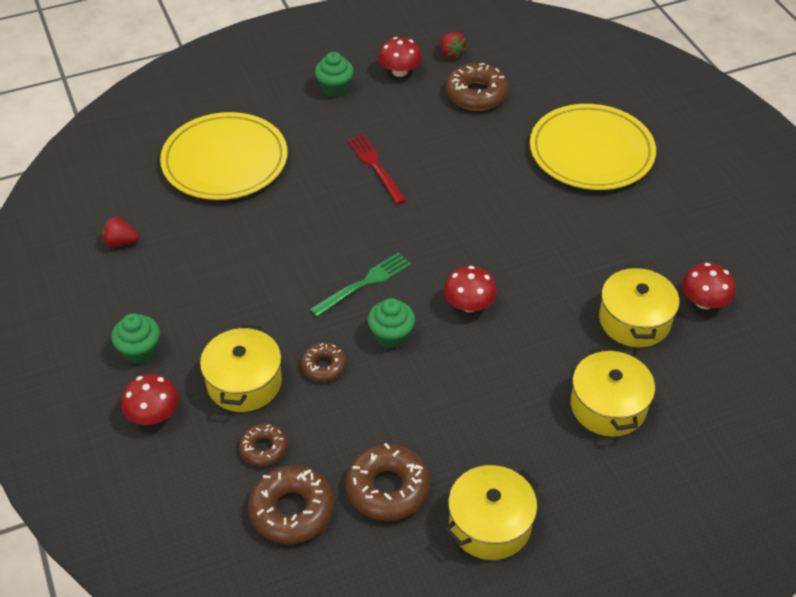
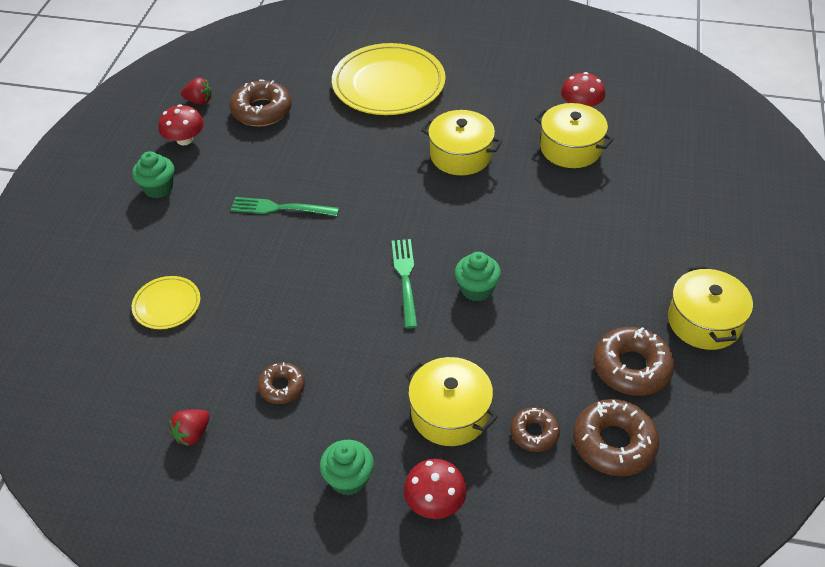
camera: 55 degrees left, 0 degrees up
yellow plate [160,112,287,200] -> yellow plate [132,276,200,329], size x0.48
brown donut [301,343,347,382] -> brown donut moved to [257,362,305,404]
red fork [347,134,407,205] -> green fork [231,197,339,216]
red mushroom [444,266,497,312] -> none
yellow pot [571,347,655,437] -> yellow pot moved to [421,110,502,175]

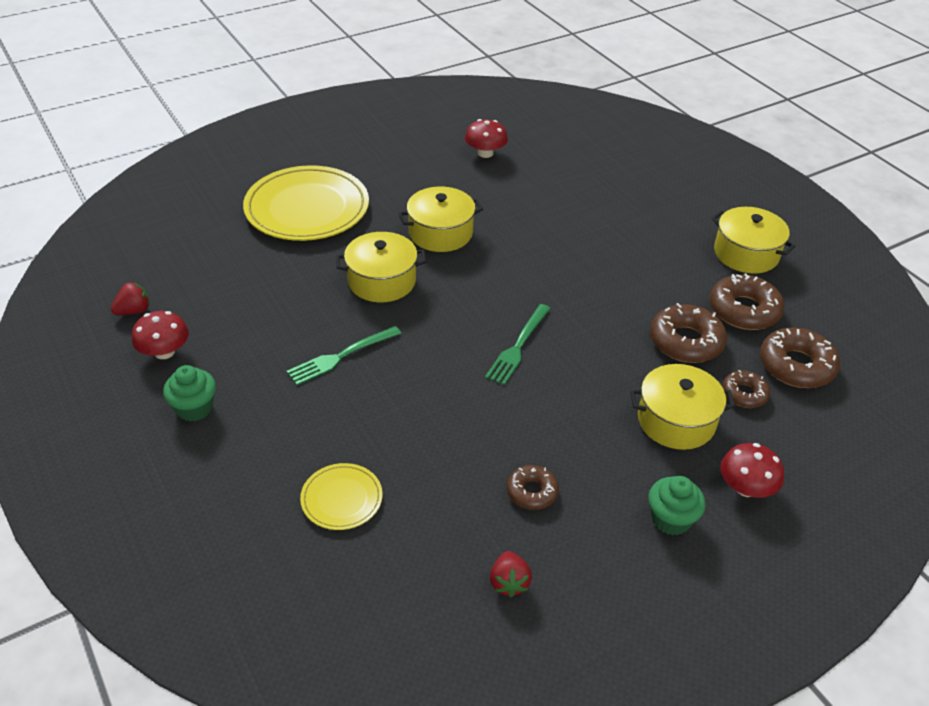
camera: 45 degrees left, 5 degrees down
brown donut [230,80,292,127] -> brown donut moved to [650,303,727,363]
green fork [392,239,418,329] -> green fork turned 105 degrees counterclockwise [485,304,551,385]
green cupcake [455,252,501,302] -> none
yellow pot [535,103,614,168] -> yellow pot moved to [336,232,426,302]

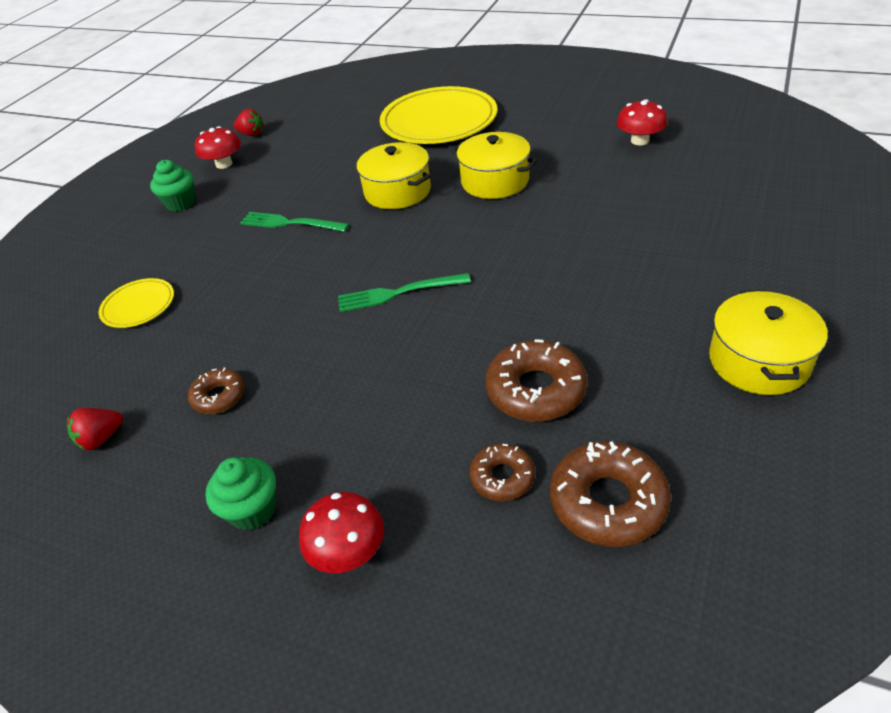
camera: 60 degrees right, 0 degrees up
yellow pot [630,364,736,450] -> none
brown donut [710,274,785,330] -> none

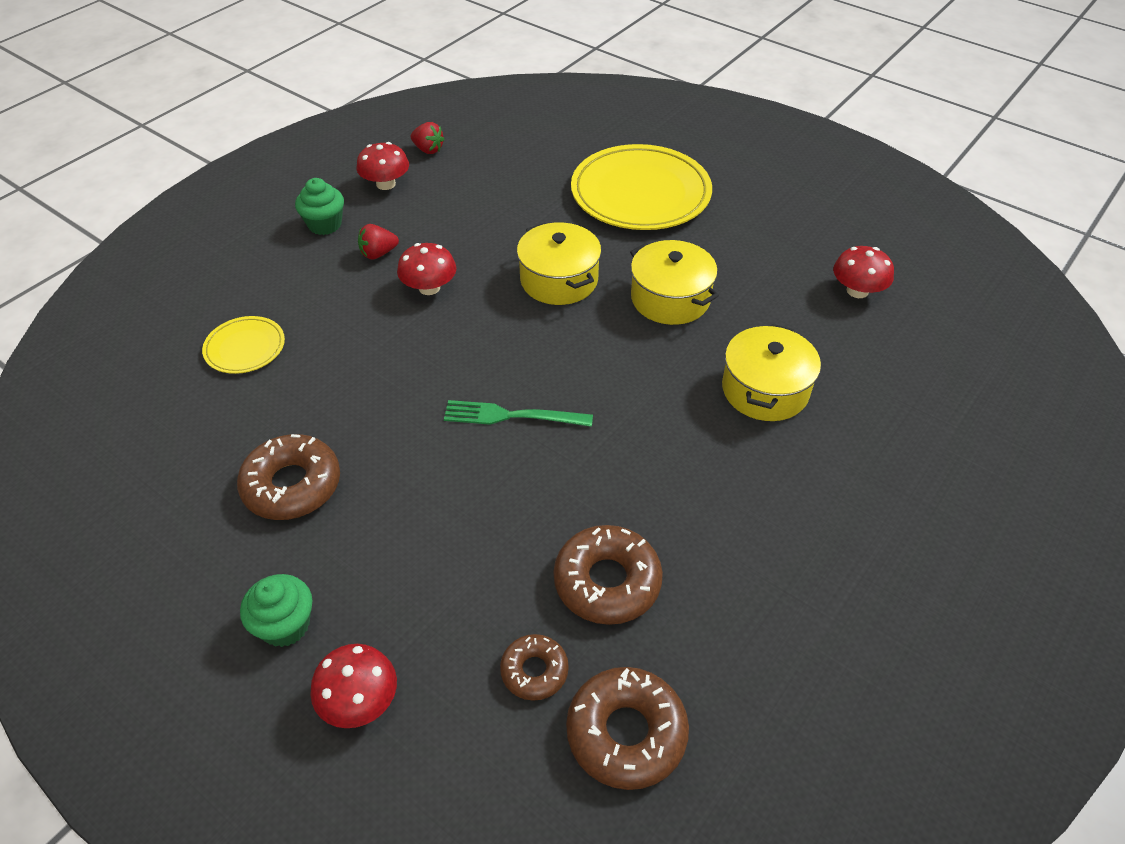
camera: 10 degrees right, 5 degrees up
red strawberry [67,408,123,450] -> red strawberry moved to [358,224,399,260]
brown donut [188,368,245,414] -> brown donut [237,434,340,520], size x1.70
green fork [240,212,349,232] -> red mushroom [397,243,456,295]
yellow pot [709,290,828,395] -> yellow pot moved to [722,324,821,421]

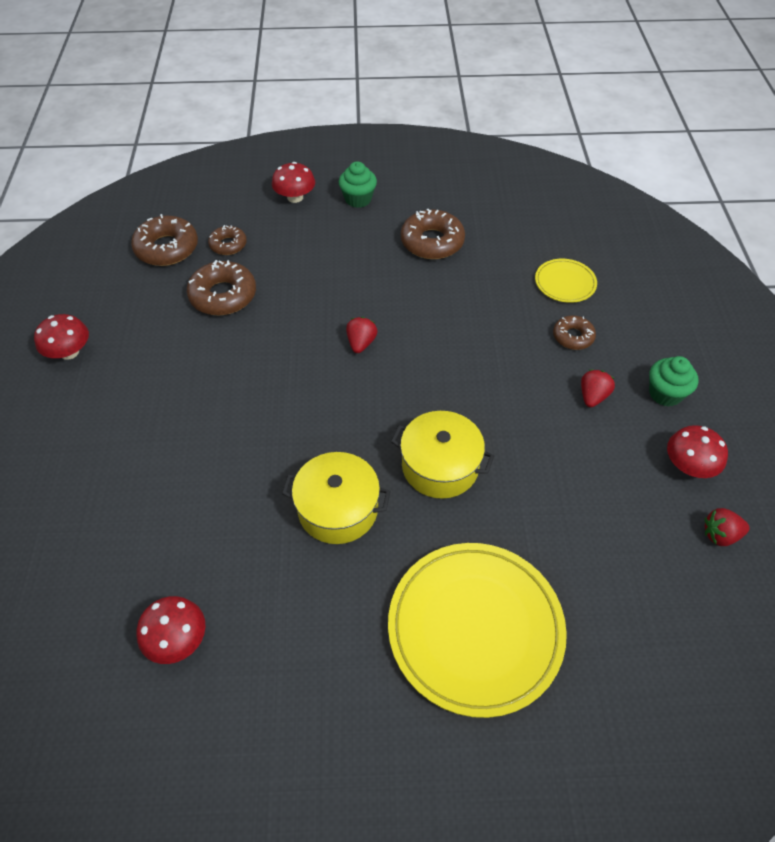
camera: 140 degrees right, 5 degrees up
red mushroom [397,243,456,295] -> red mushroom moved to [34,314,89,360]
green fork [444,400,593,427] -> red strawberry [346,317,378,353]
yellow pot [722,324,821,421] -> none
none -> brown donut [553,315,596,350]

